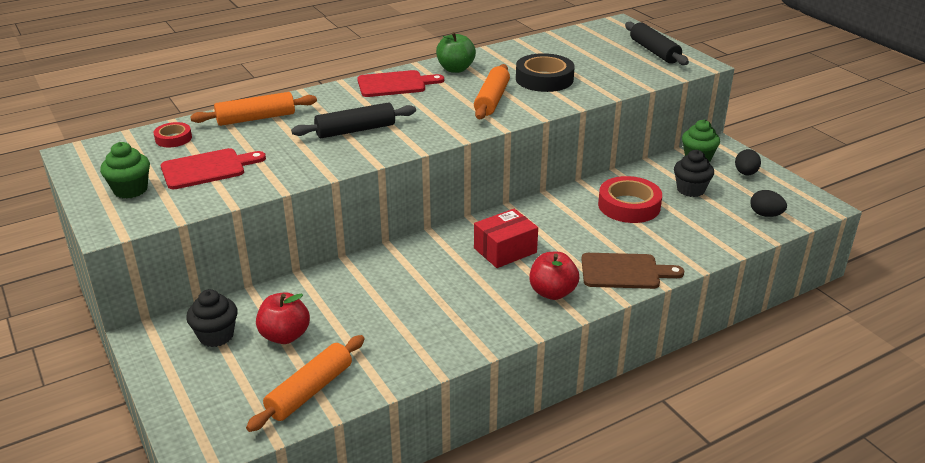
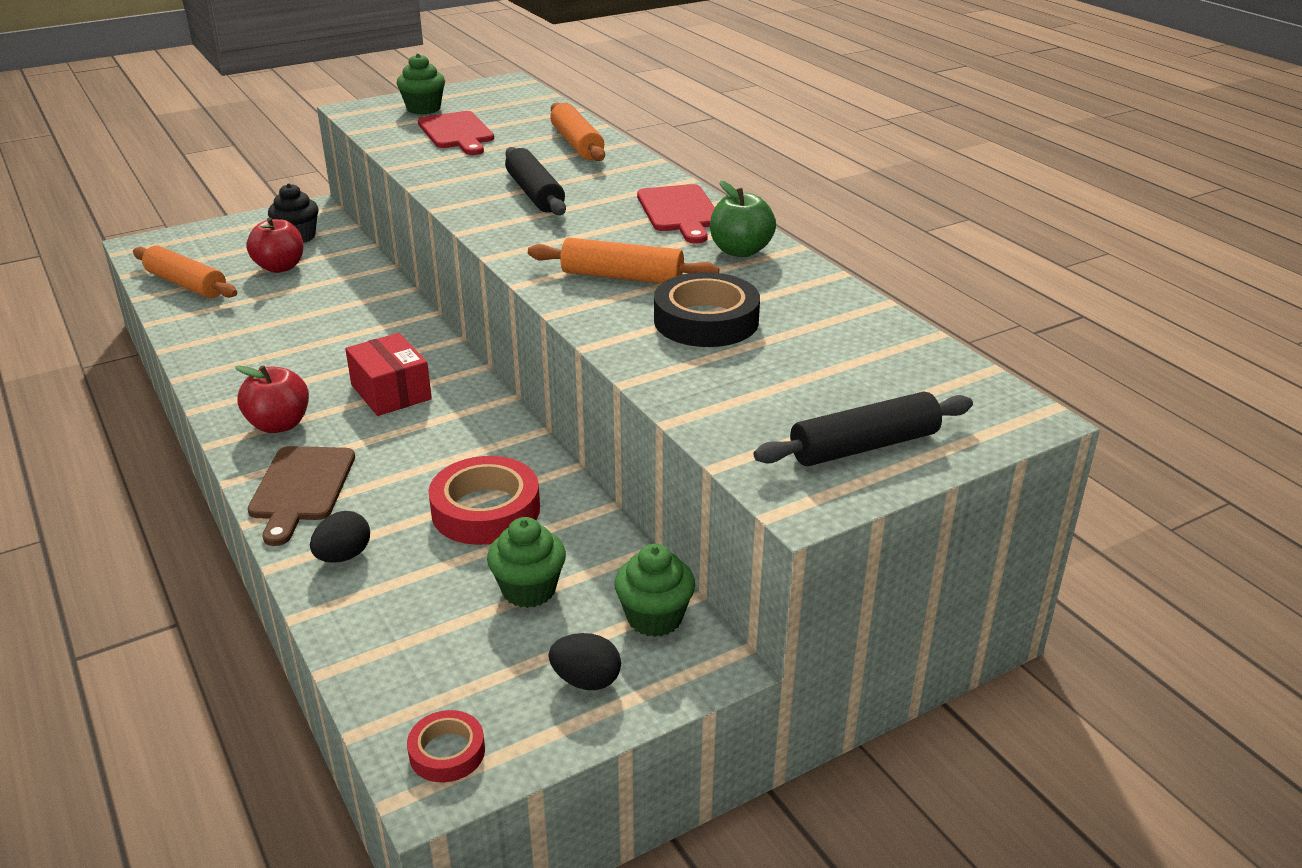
camera: 90 degrees right, 0 degrees up
red tape [153,122,192,147] -> red tape moved to [407,710,485,782]
black cupcake [674,150,714,197] -> green cupcake [487,517,566,608]
black egg [750,190,787,217] -> black egg moved to [310,511,370,563]

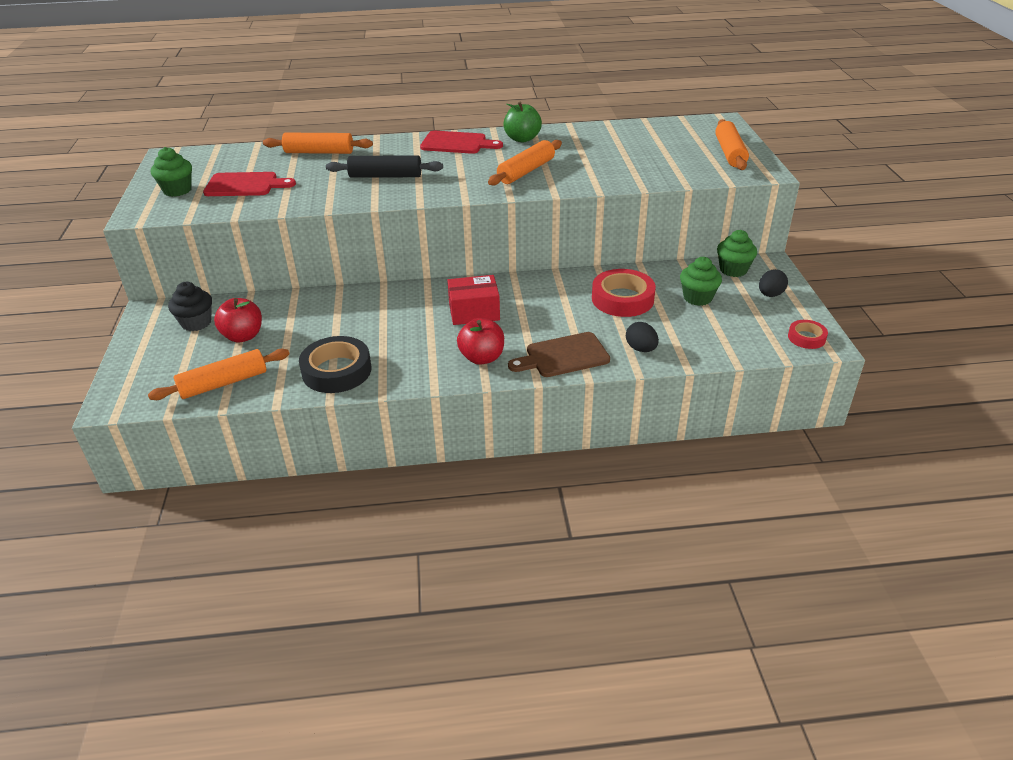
camera: 65 degrees left, 5 degrees up
brown cutting board [248,446,355,546] -> brown cutting board turned 135 degrees clockwise [508,332,610,377]
black tape [654,272,760,347] -> black tape moved to [299,336,371,393]
black rolling pin [754,391,973,466] -> orange rolling pin [715,119,749,170]

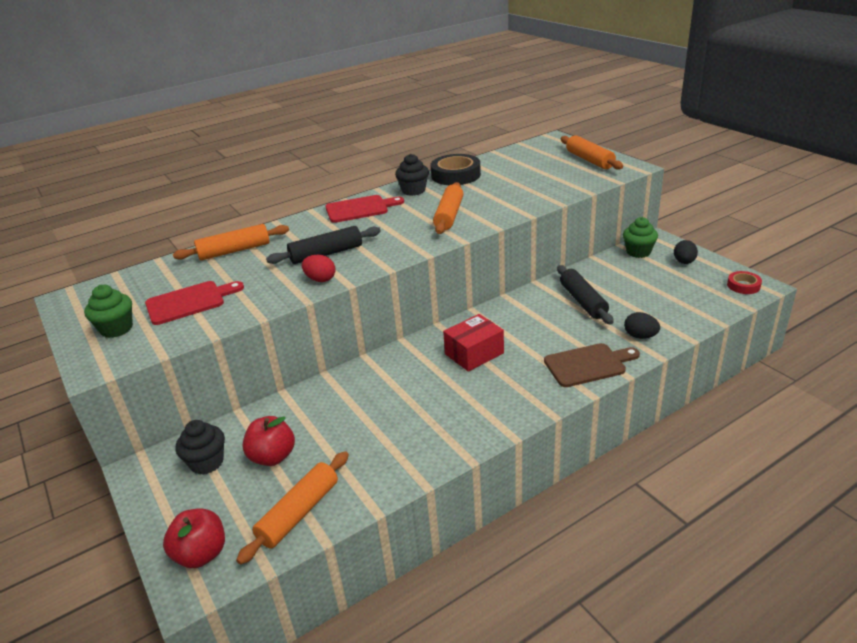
camera: 25 degrees left, 5 degrees down
black tape [299,336,371,393] -> black tape moved to [431,154,481,185]
red apple [457,318,504,365] -> red apple moved to [163,508,225,568]
green apple [503,102,542,142] -> black cupcake [395,154,429,196]
brown cutting board [508,332,610,377] -> brown cutting board turned 150 degrees counterclockwise [544,343,640,387]
red tape [592,269,656,317] -> black rolling pin [557,265,614,325]
green cupcake [680,257,722,306] -> none
none -> red egg [302,255,336,282]

